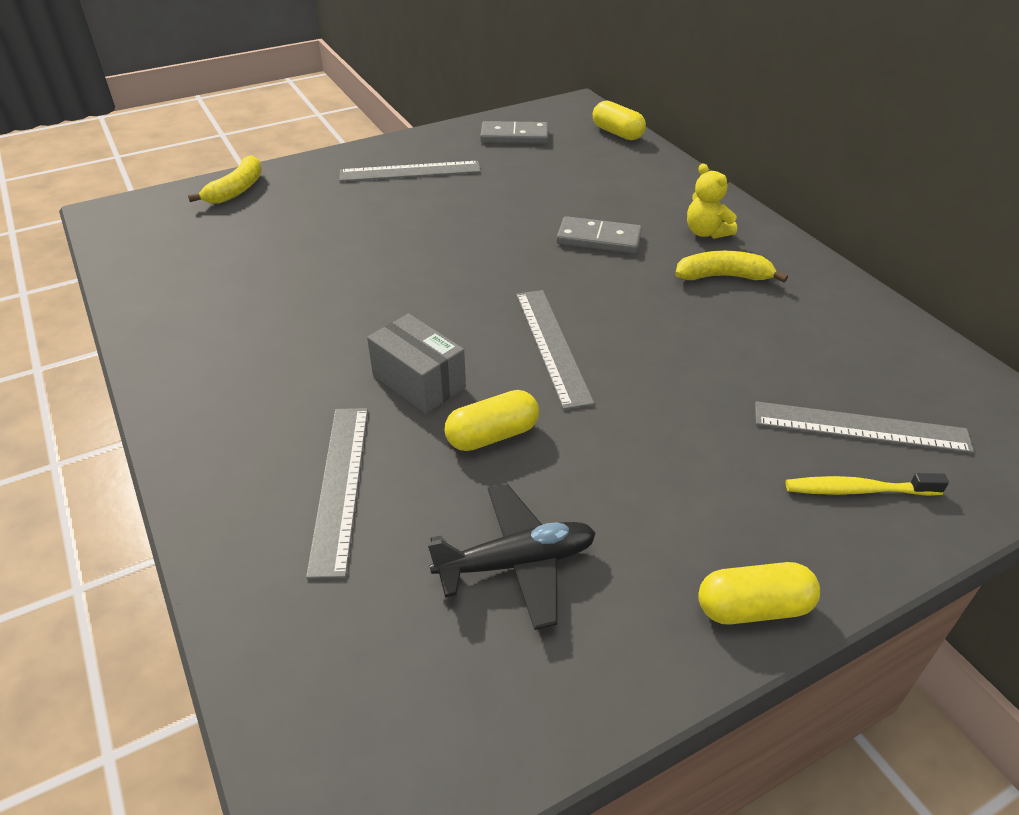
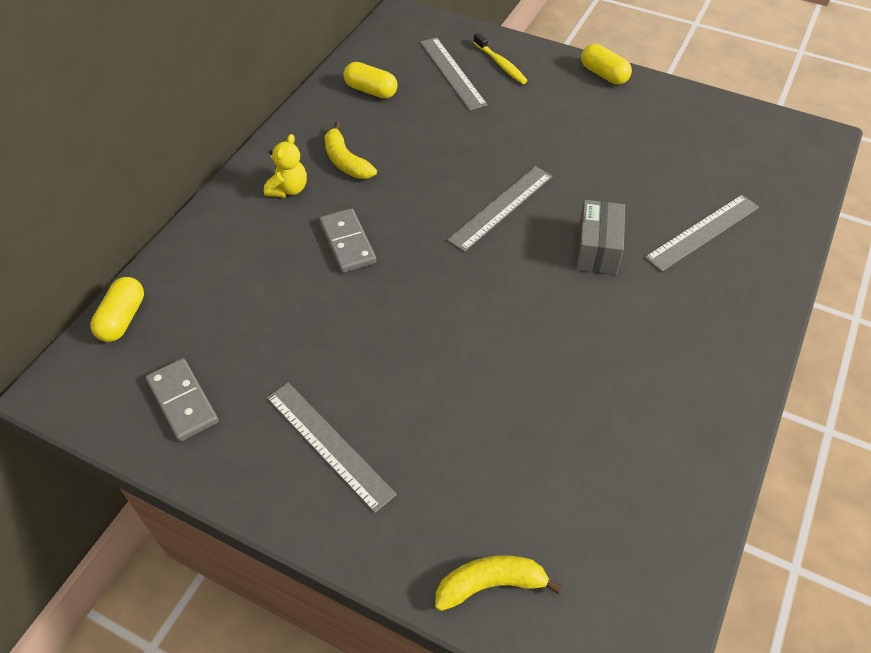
camera: 125 degrees left, 10 degrees up
black plane [427,484,596,630] -> none
yellow capsule [445,390,539,451] -> yellow capsule moved to [344,62,397,99]

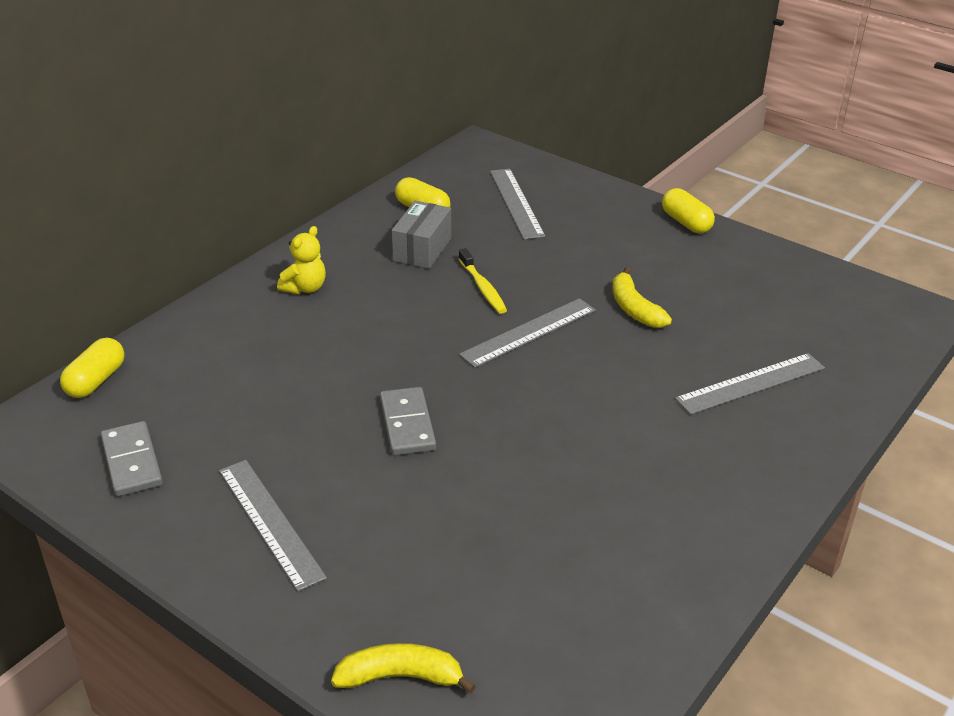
camera: 10 degrees right, 15 degrees down
grey domino [319,208,376,273] -> grey domino moved to [380,387,436,455]
yellow banana [324,122,377,179] -> yellow banana moved to [612,267,672,328]
yellow toothbrush [473,33,528,84] -> yellow toothbrush moved to [459,248,507,314]
grey box [575,200,625,275] -> grey box moved to [392,201,451,269]

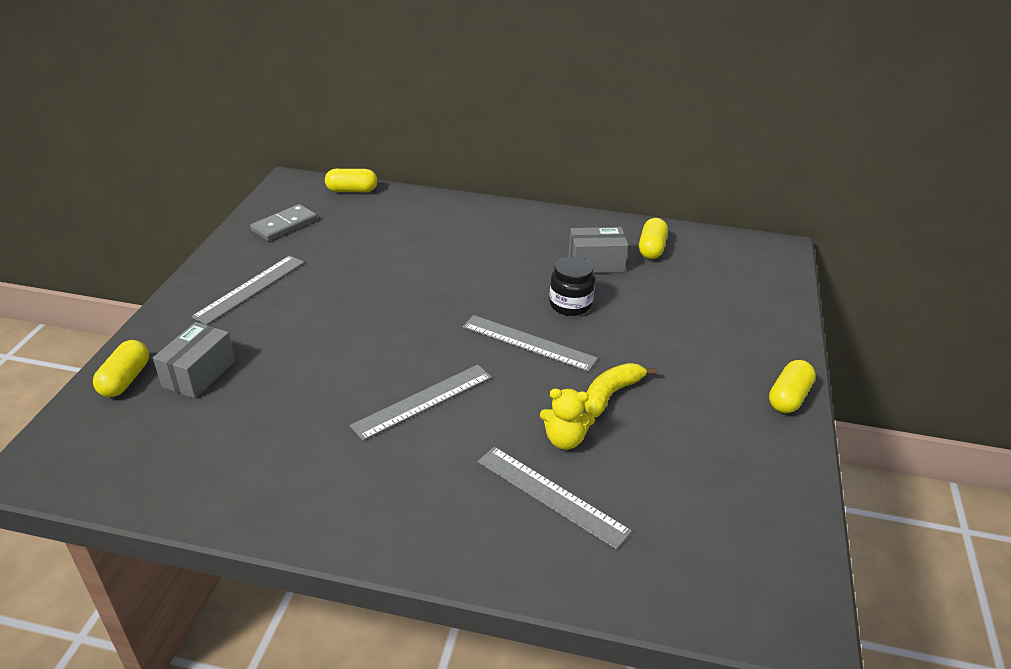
camera: 65 degrees right, 0 degrees up
yellow teddy bear [277,226,326,294] -> yellow teddy bear moved to [540,389,595,450]
yellow banana [331,643,476,693] -> yellow capsule [93,340,149,397]
grey domino [380,387,436,455] -> none
yellow toothbrush [459,248,507,314] -> black jar [549,256,595,316]
grey ruler [490,169,545,240] -> grey ruler moved to [350,365,492,441]
none -> grey box [153,322,235,399]

